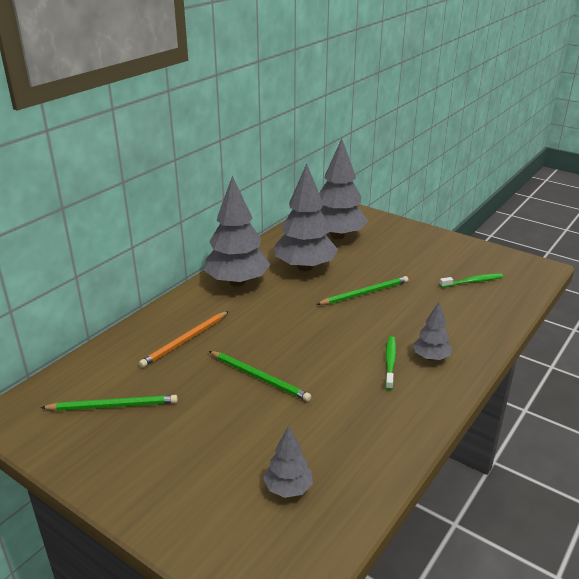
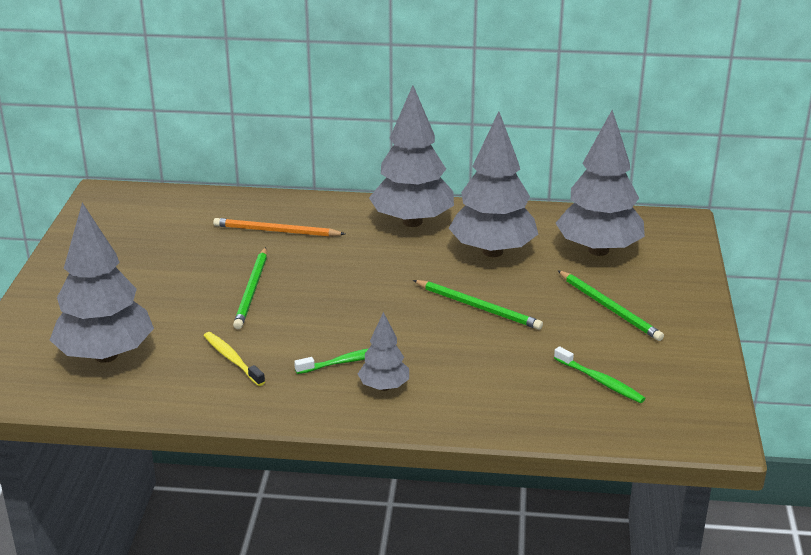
camera: 60 degrees right, 0 degrees up
green pencil [41,395,178,411] -> green pencil moved to [558,270,664,341]
grey tree [263,426,313,498] -> grey tree [50,203,154,363], size x1.99
none -> yellow toothbrush [204,332,265,386]

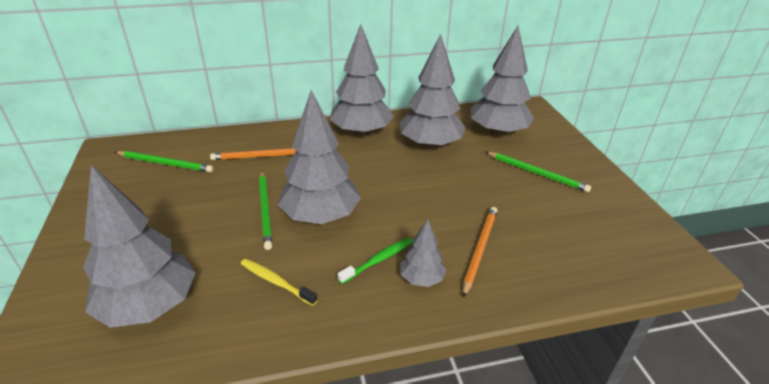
camera: 20 degrees left, 5 degrees up
green pencil [413,280,543,330] -> green pencil moved to [115,151,213,172]
green toothbrush [554,346,645,403] -> none
none -> grey tree [278,90,361,224]
none -> orange pencil [463,207,497,297]

